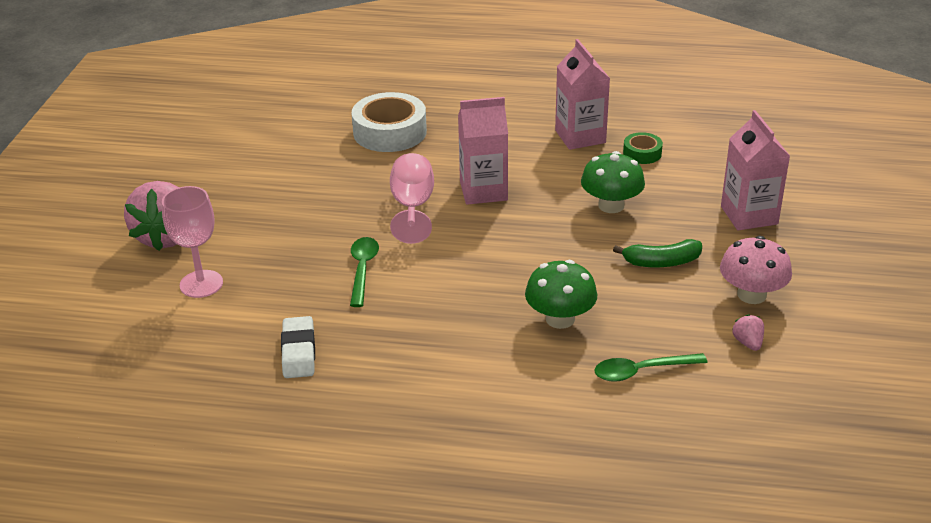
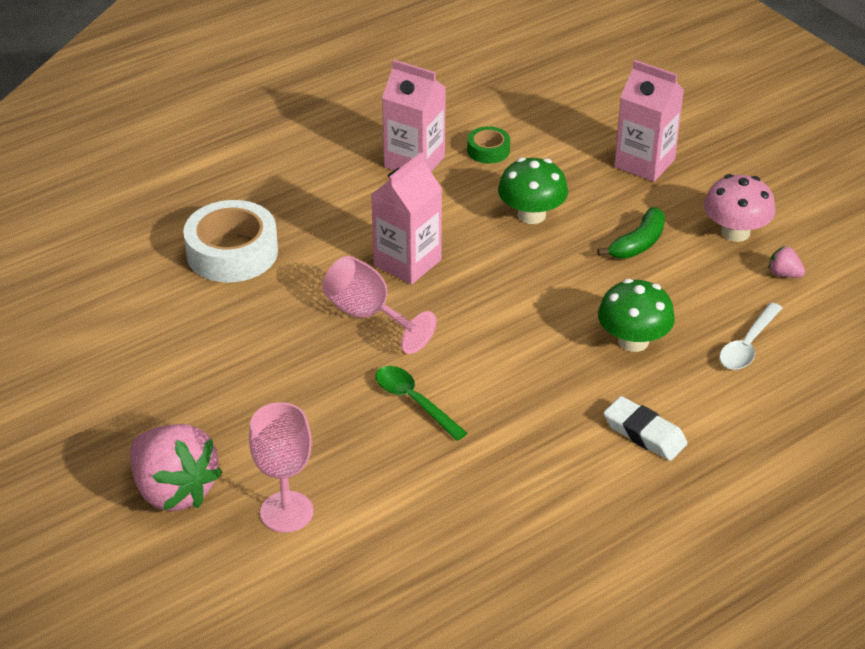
camera: 45 degrees left, 5 degrees up
white eraser [281,316,315,378] -> white eraser moved to [603,396,688,461]
green spoon [594,353,708,382] -> white spoon [719,302,782,370]

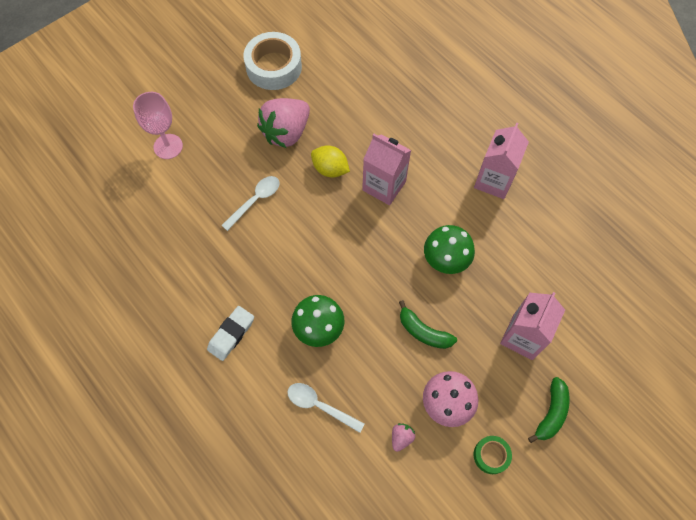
camera: 85 degrees right, 25 degrees up
pink strawberry [130,424,223,511] -> pink strawberry moved to [257,98,310,148]
white tape [183,200,278,282] -> white tape moved to [244,32,302,90]
pink goblet [322,256,437,354] -> yellow lemon [311,146,350,177]
green spoon [375,366,467,441] -> white spoon [221,176,280,231]
green tape [467,126,510,164] -> green tape moved to [474,436,512,474]
none -> green banana [528,377,570,443]

